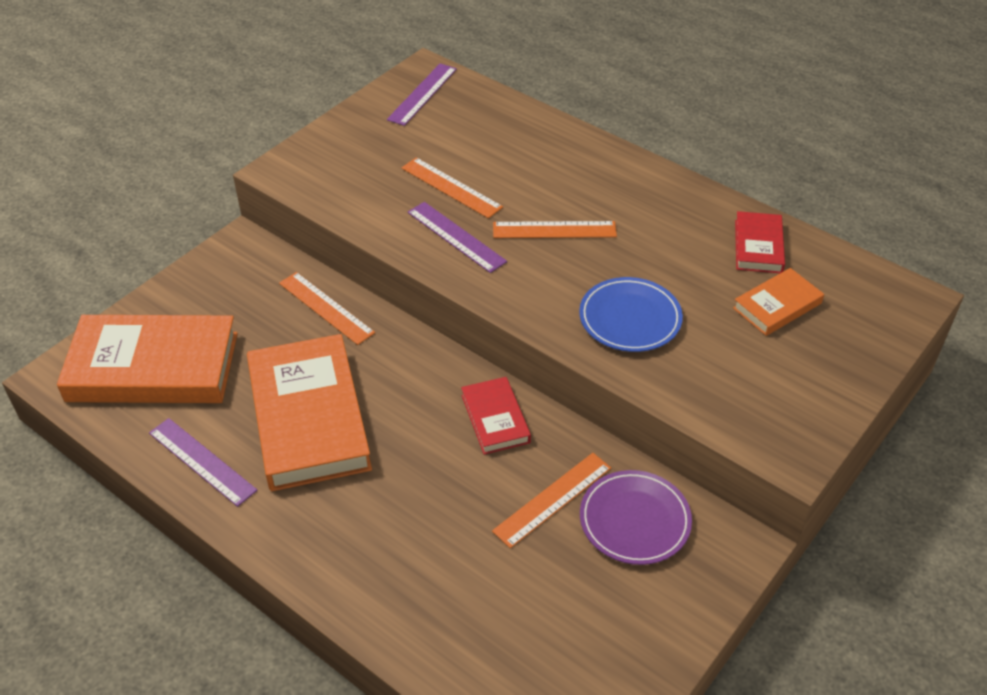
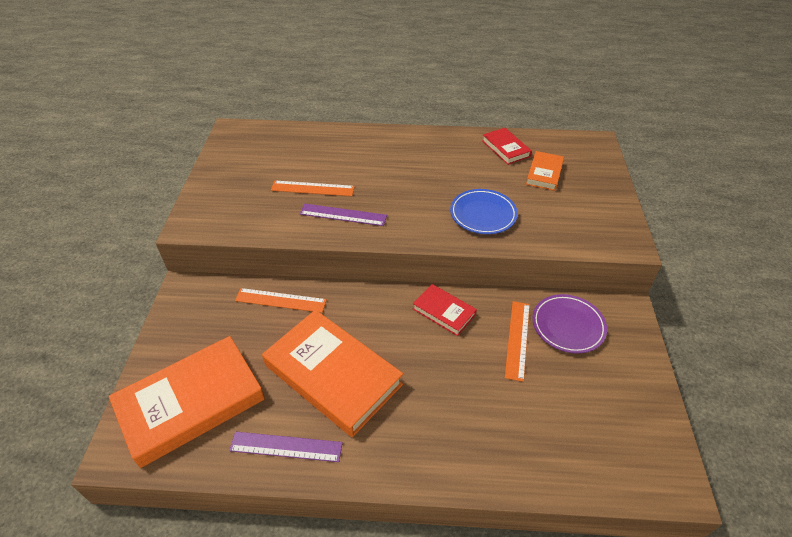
camera: 35 degrees left, 0 degrees up
purple ruler [387,64,457,126] -> none
orange ruler [493,221,617,238] -> none

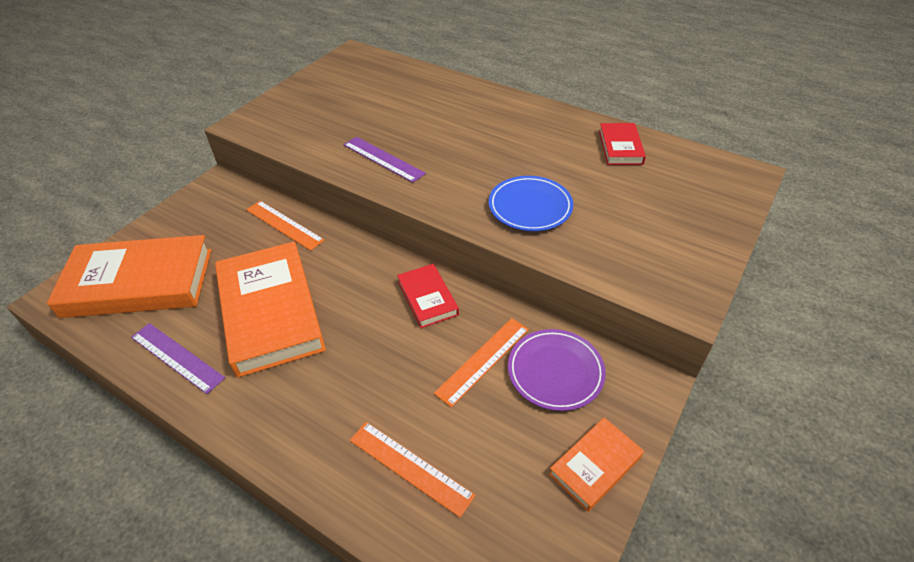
camera: 30 degrees right, 0 degrees up
orange ruler [271,181,355,196] -> orange ruler moved to [350,422,476,518]
orange book [526,151,564,191] -> orange book moved to [549,417,644,512]

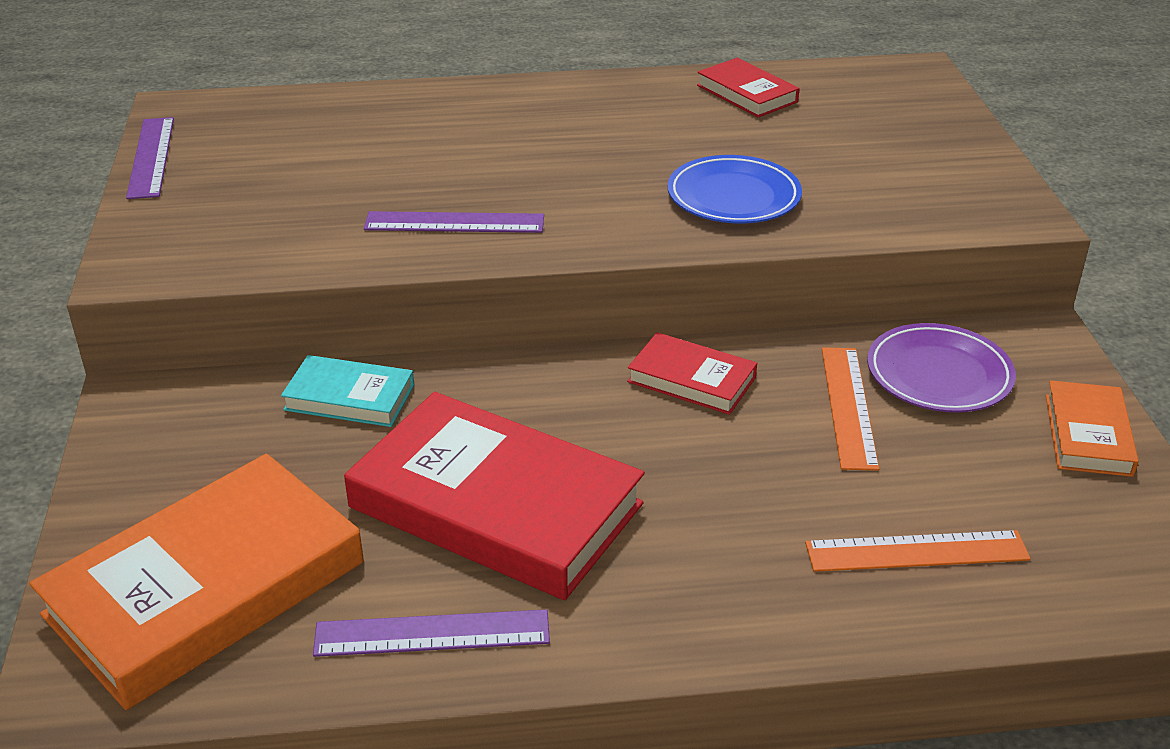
camera: 40 degrees left, 10 degrees down
orange book [215,242,326,378] -> red book [344,392,645,600]
orange ruler [246,201,325,251] -> turquoise book [281,355,414,427]
none -> purple ruler [126,117,174,199]

